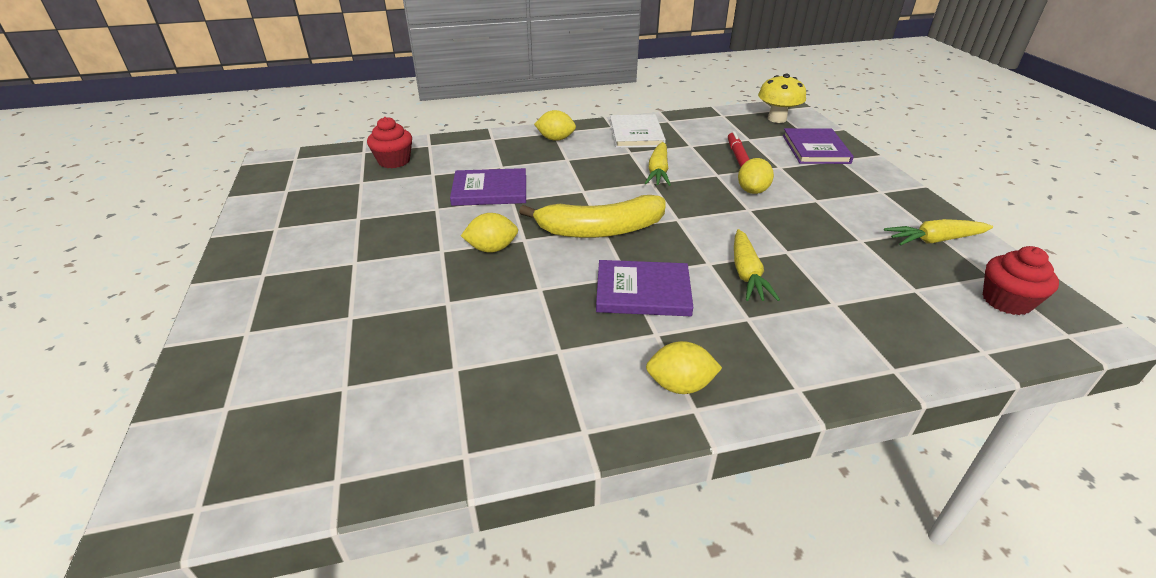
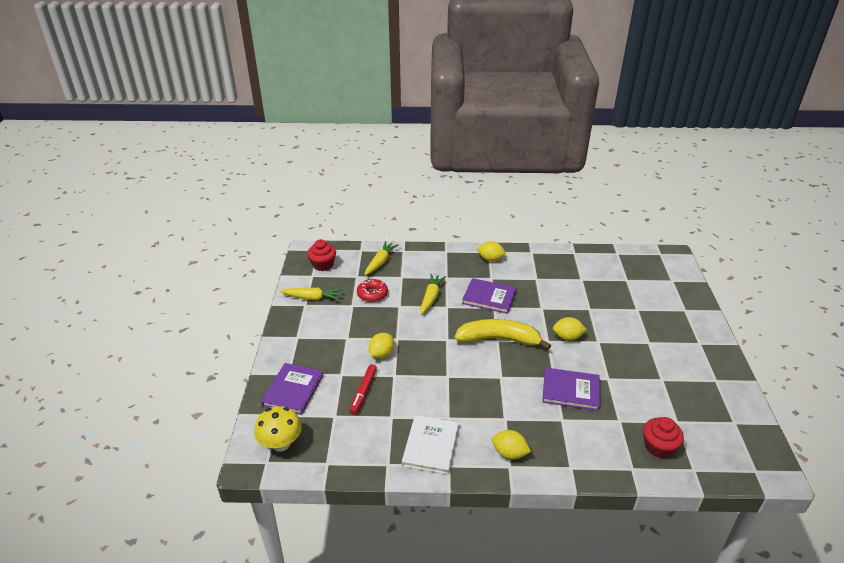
camera: 165 degrees left, 0 degrees up
yellow carrot [645,142,671,186] -> yellow carrot moved to [365,241,399,275]
none -> red donut [357,279,388,302]

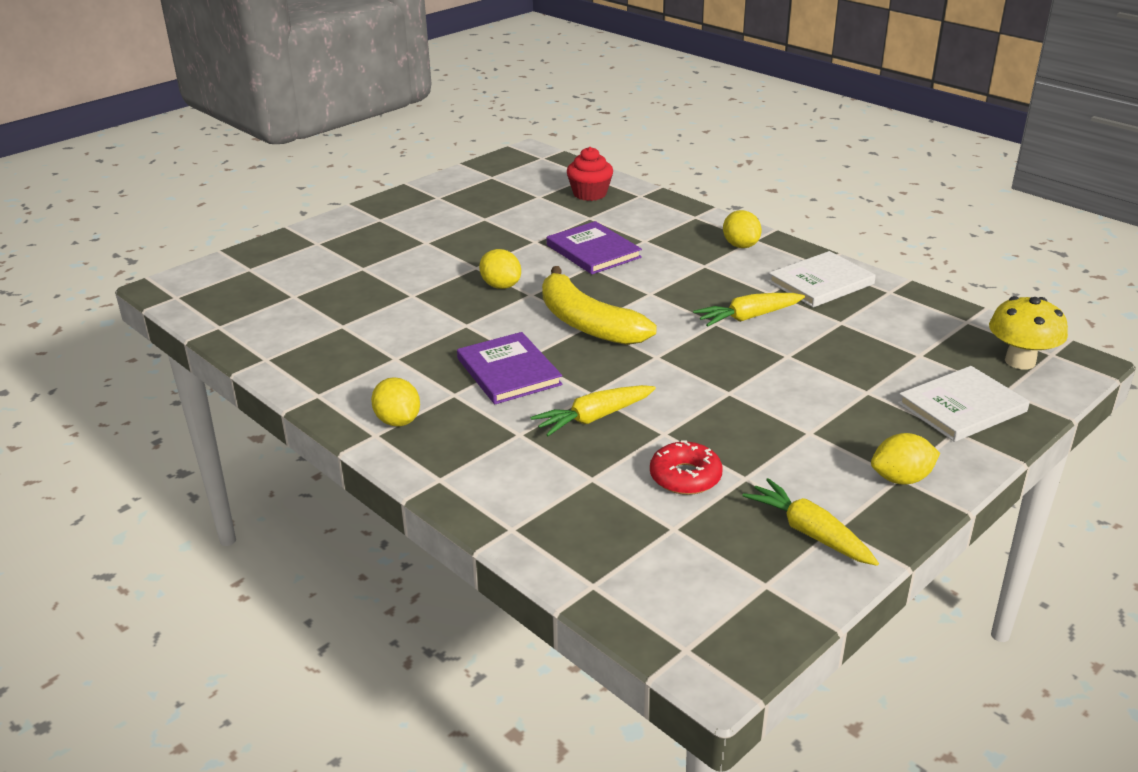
camera: 135 degrees left, 5 degrees down
purple book [261,363,323,415] -> white book [898,366,1030,442]
red cupcake [307,239,336,271] -> none
red marker [350,364,377,415] -> none
yellow carrot [365,241,399,275] -> yellow carrot moved to [693,293,805,327]
yellow lemon [369,333,394,358] -> yellow lemon moved to [871,433,940,485]

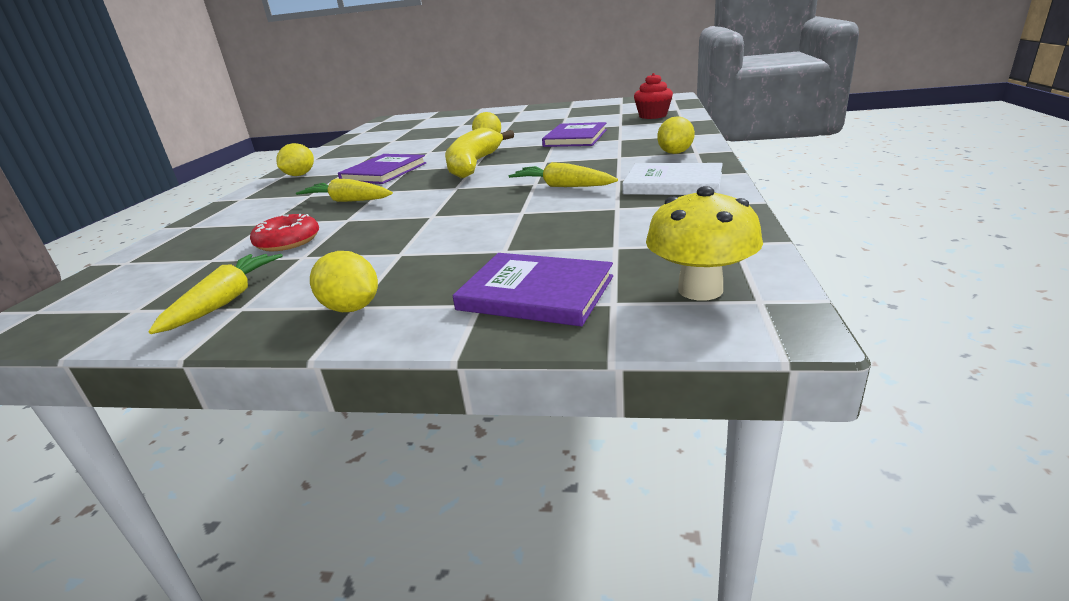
camera: 55 degrees right, 5 degrees down
white book [898,366,1030,442] -> purple book [453,253,613,327]

